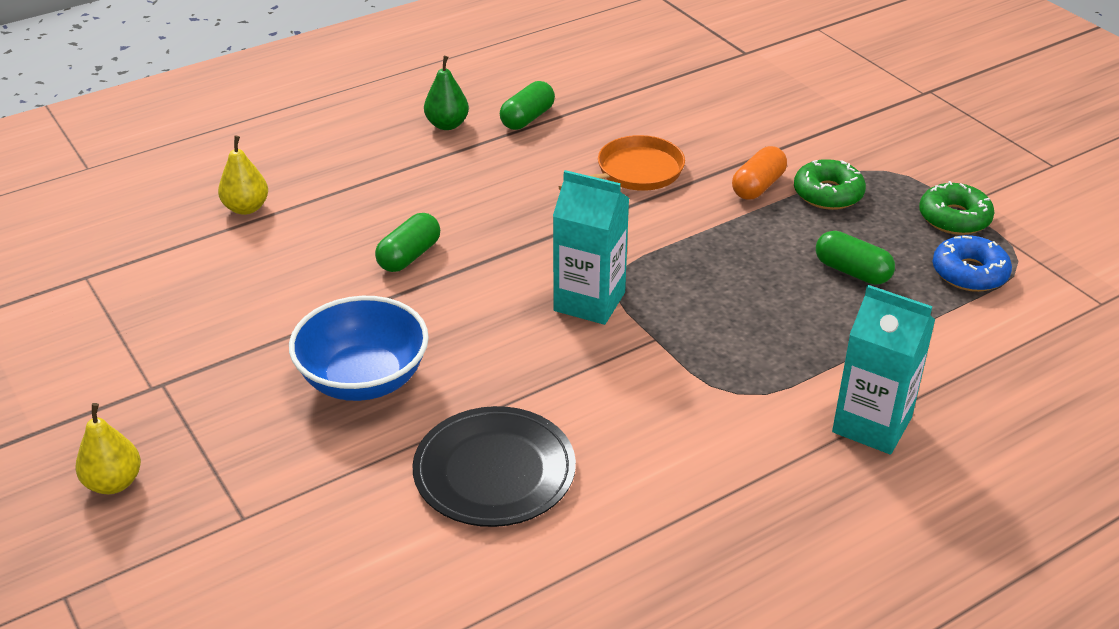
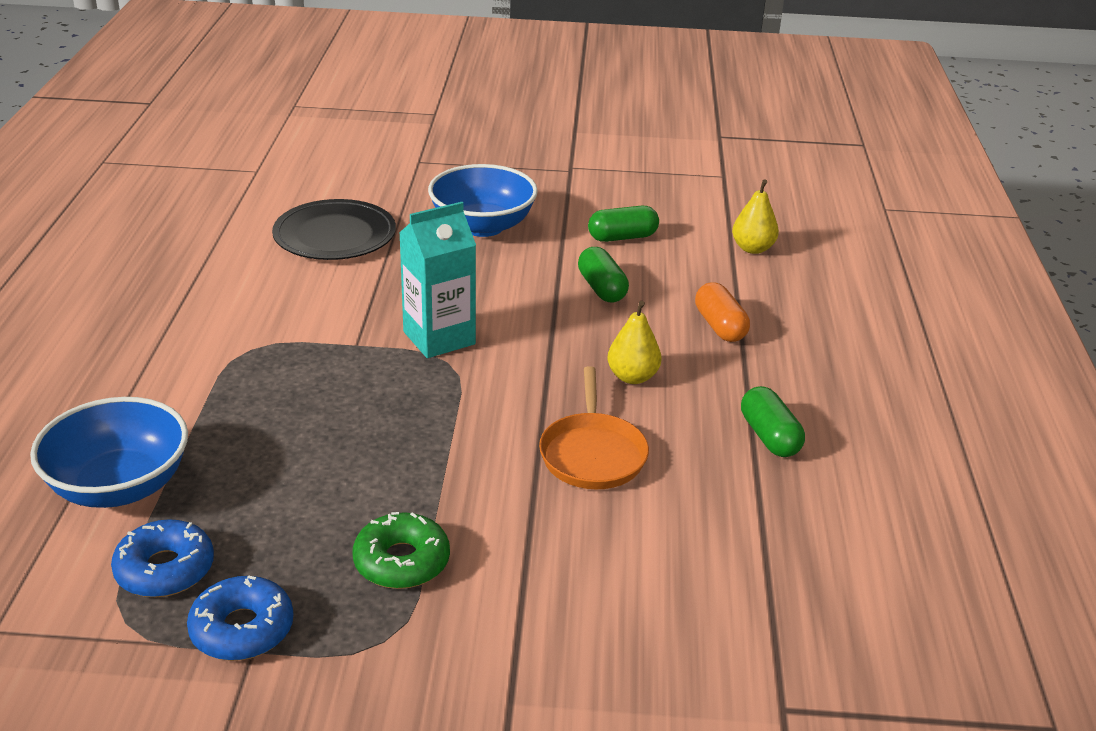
camera: 125 degrees right, 5 degrees down
yellow pear [76,403,141,494] -> yellow pear moved to [608,301,662,384]
green pear [424,56,469,130] -> none
orange capsule [732,146,787,200] -> orange capsule moved to [695,282,750,342]
green capsule [816,231,895,285] -> green capsule moved to [588,206,659,242]
turquoise carton [832,285,935,455] -> none
green donut [919,181,994,235] -> blue donut [187,575,293,661]
none -> blue bowl [30,397,188,508]

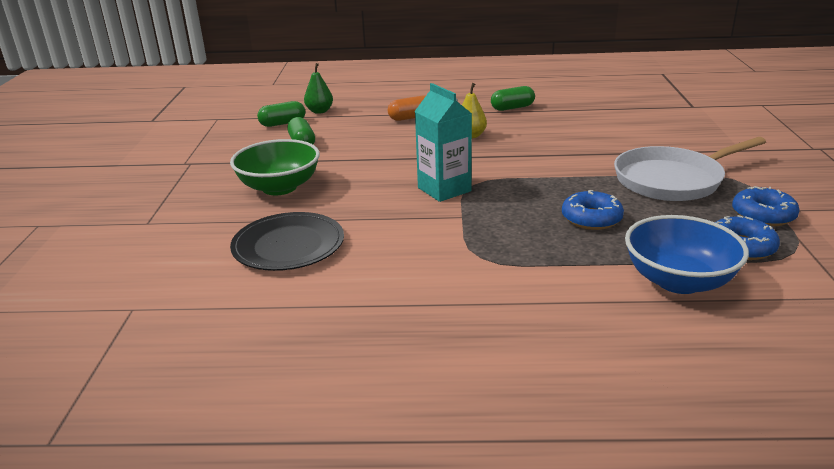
camera: 90 degrees left, 5 degrees down
green donut [353,512,450,589] -> white pan [614,137,766,201]
blue bowl [428,164,538,237] -> green bowl [230,139,320,195]
orange pan [539,366,649,489] -> none
green capsule [578,247,629,302] -> green capsule moved to [257,101,305,127]
yellow pear [732,179,779,254] -> green pear [304,63,333,114]
none -> blue donut [562,190,624,230]

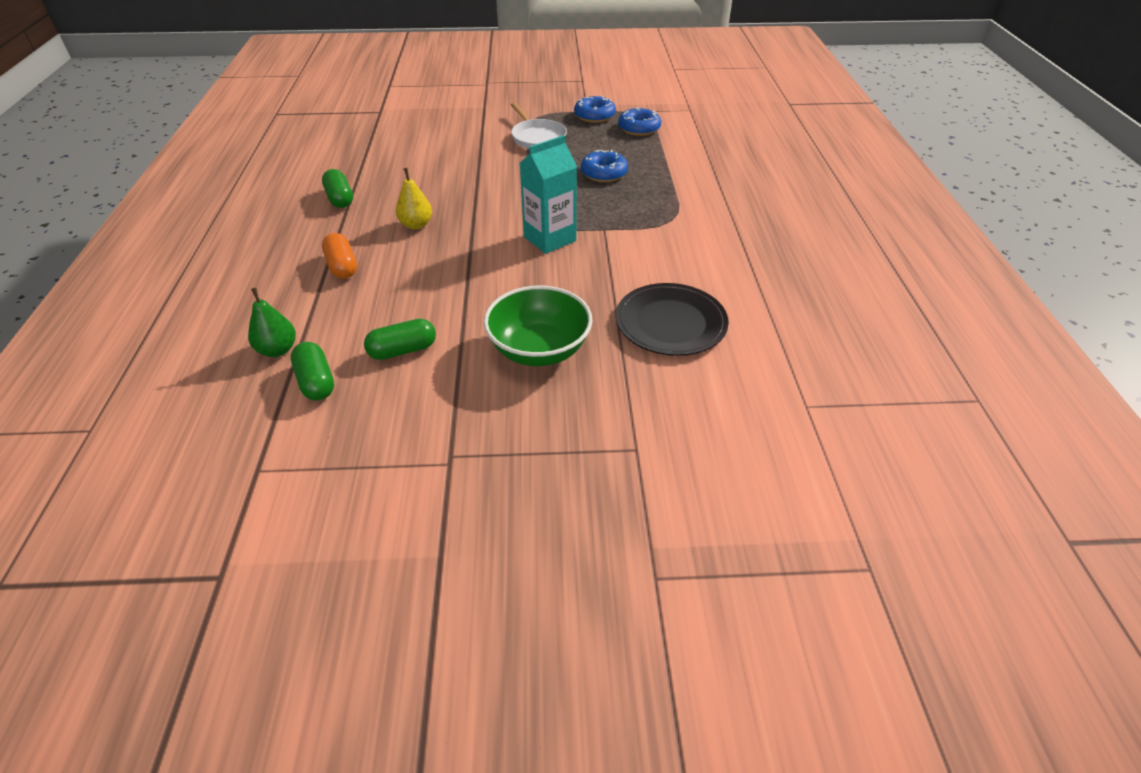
camera: 95 degrees left, 15 degrees up
white pan [614,137,766,201] -> white pan [511,103,567,149], size x0.66
blue bowl [625,215,749,294] -> none

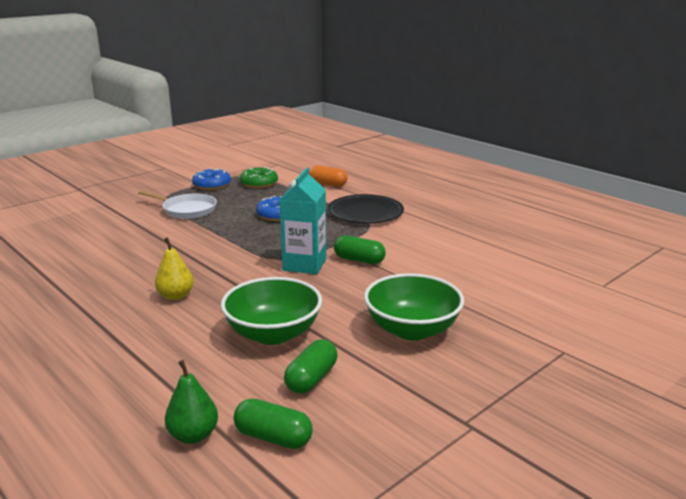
camera: 40 degrees left, 20 degrees down
green capsule [322,169,353,208] -> green capsule moved to [334,235,386,264]
orange capsule [322,233,357,279] -> orange capsule moved to [309,165,348,187]
black plate [616,283,729,356] -> black plate moved to [327,194,404,223]
blue donut [618,107,661,136] -> green donut [240,167,278,188]
none -> green bowl [221,277,322,345]

